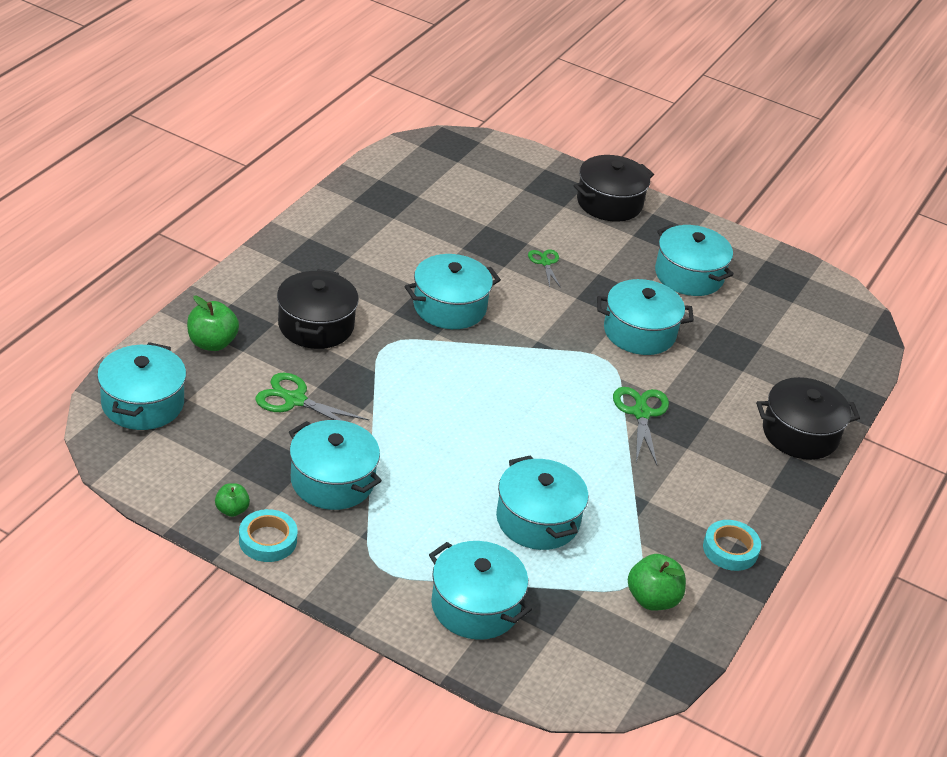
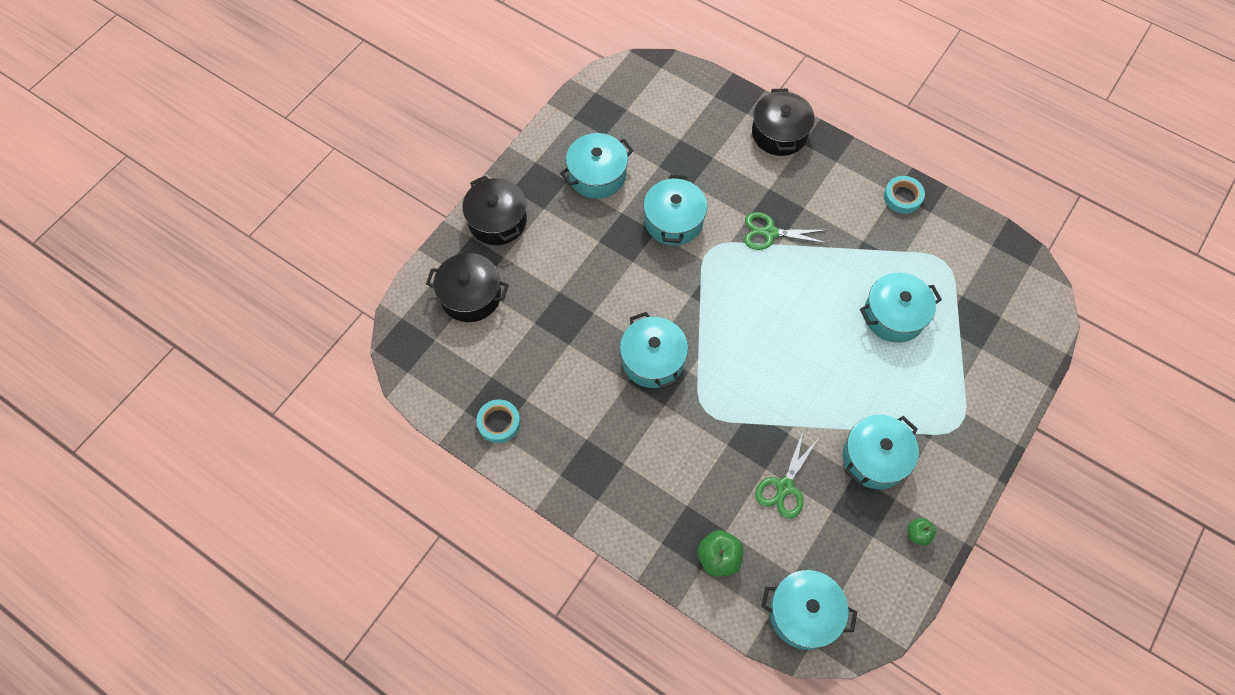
camera: 80 degrees left, 25 degrees up
turquoise tape [239,509,298,562] -> turquoise tape moved to [476,399,520,443]
black pot [277,269,359,349] -> black pot moved to [426,253,509,322]
turquoise pot [429,541,532,640] -> none
green scissors [528,250,561,288] -> none
green apple [628,554,686,611] -> none

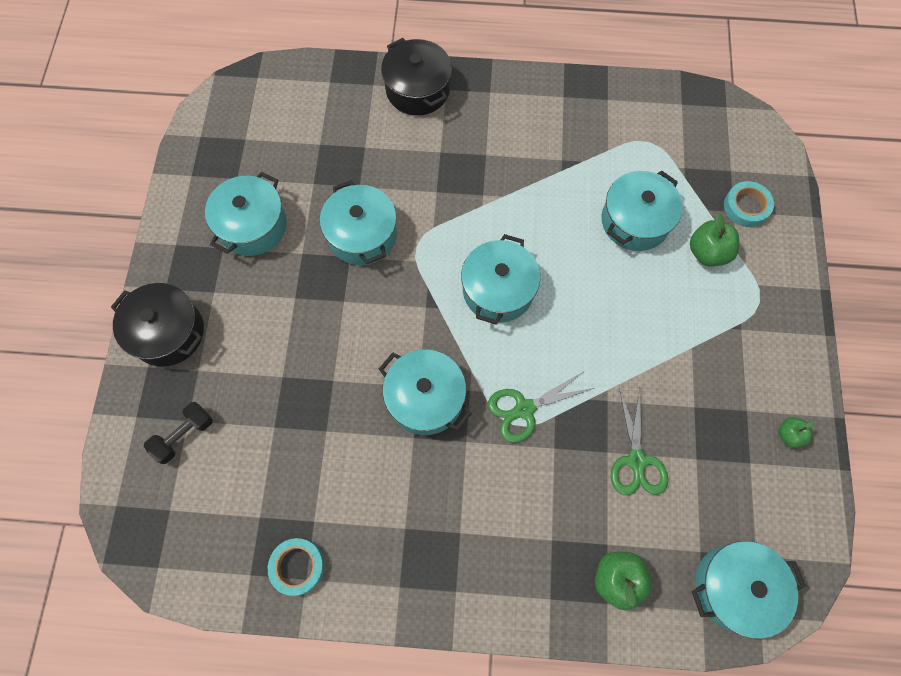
camera: 30 degrees left, 5 degrees up
black pot [426,253,509,322] -> black dumbbell [144,402,213,464]
green scissors [744,212,828,250] -> green scissors moved to [488,371,594,443]
turquoise pot [843,415,919,489] -> turquoise pot moved to [461,234,540,324]
turquoise tape [884,176,925,214] -> turquoise tape moved to [724,181,774,227]
none -> green apple [690,213,739,267]

